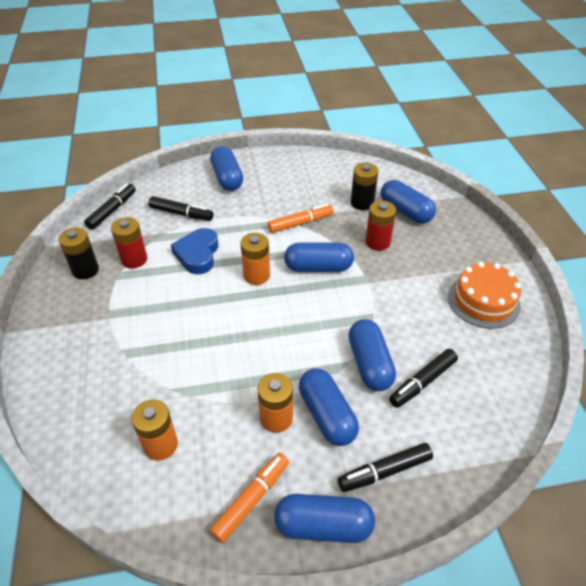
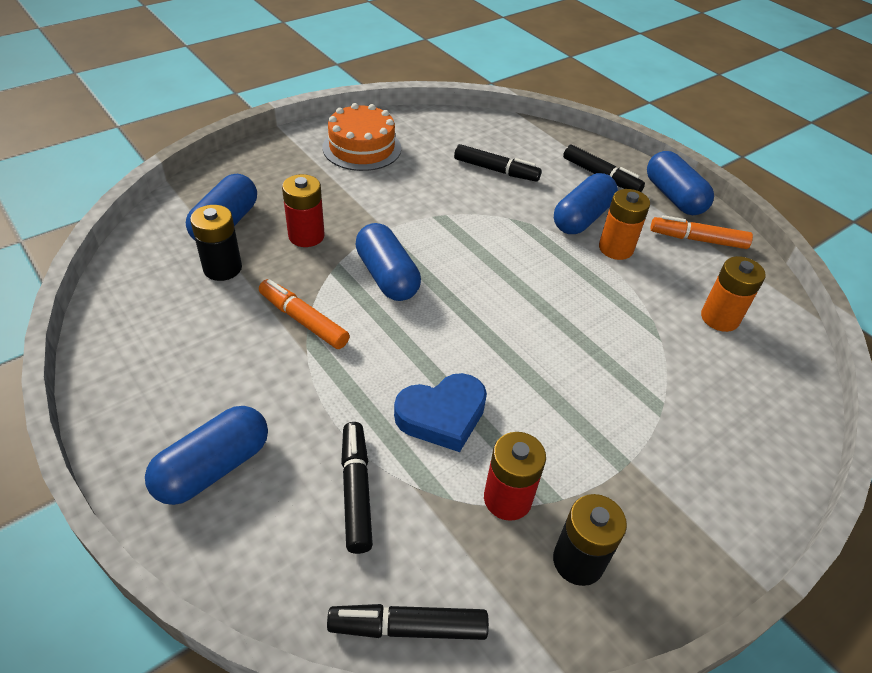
camera: 120 degrees left, 0 degrees up
orange battery [240,233,270,285] -> none
blue capsule [348,319,396,391] -> none

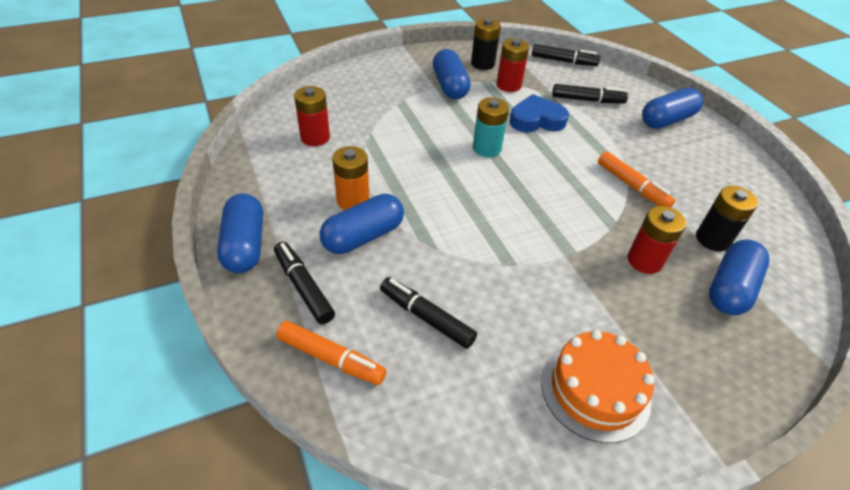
camera: 165 degrees left, 0 degrees up
black marker [341,422,373,554] -> black marker turned 90 degrees counterclockwise [552,84,628,104]
blue capsule [355,223,421,301] -> blue capsule moved to [433,49,471,99]
orange marker [651,215,753,249] -> orange marker moved to [276,321,387,385]
orange battery [701,256,766,332] -> red battery [294,86,330,146]
none -> turquoise battery [473,98,509,157]

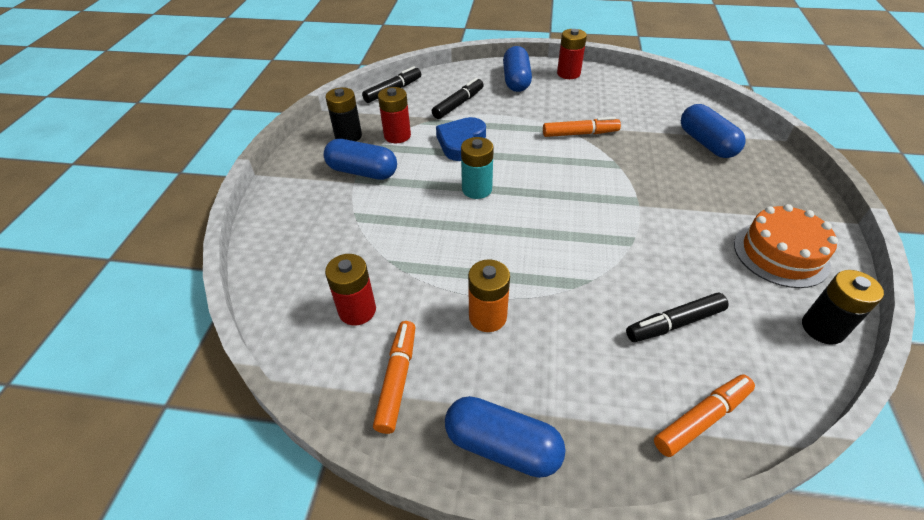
camera: 55 degrees left, 0 degrees up
black marker [274,242,335,324] -> none
blue capsule [320,194,404,254] -> none
red battery [627,206,686,274] -> red battery moved to [557,29,587,79]
black battery [696,186,758,252] -> black battery moved to [802,270,884,345]
none -> orange marker [373,321,416,434]

